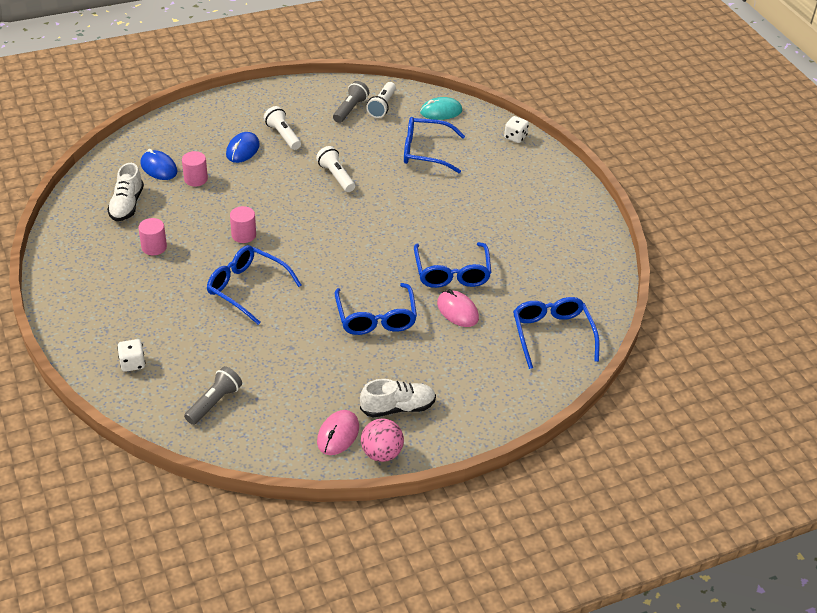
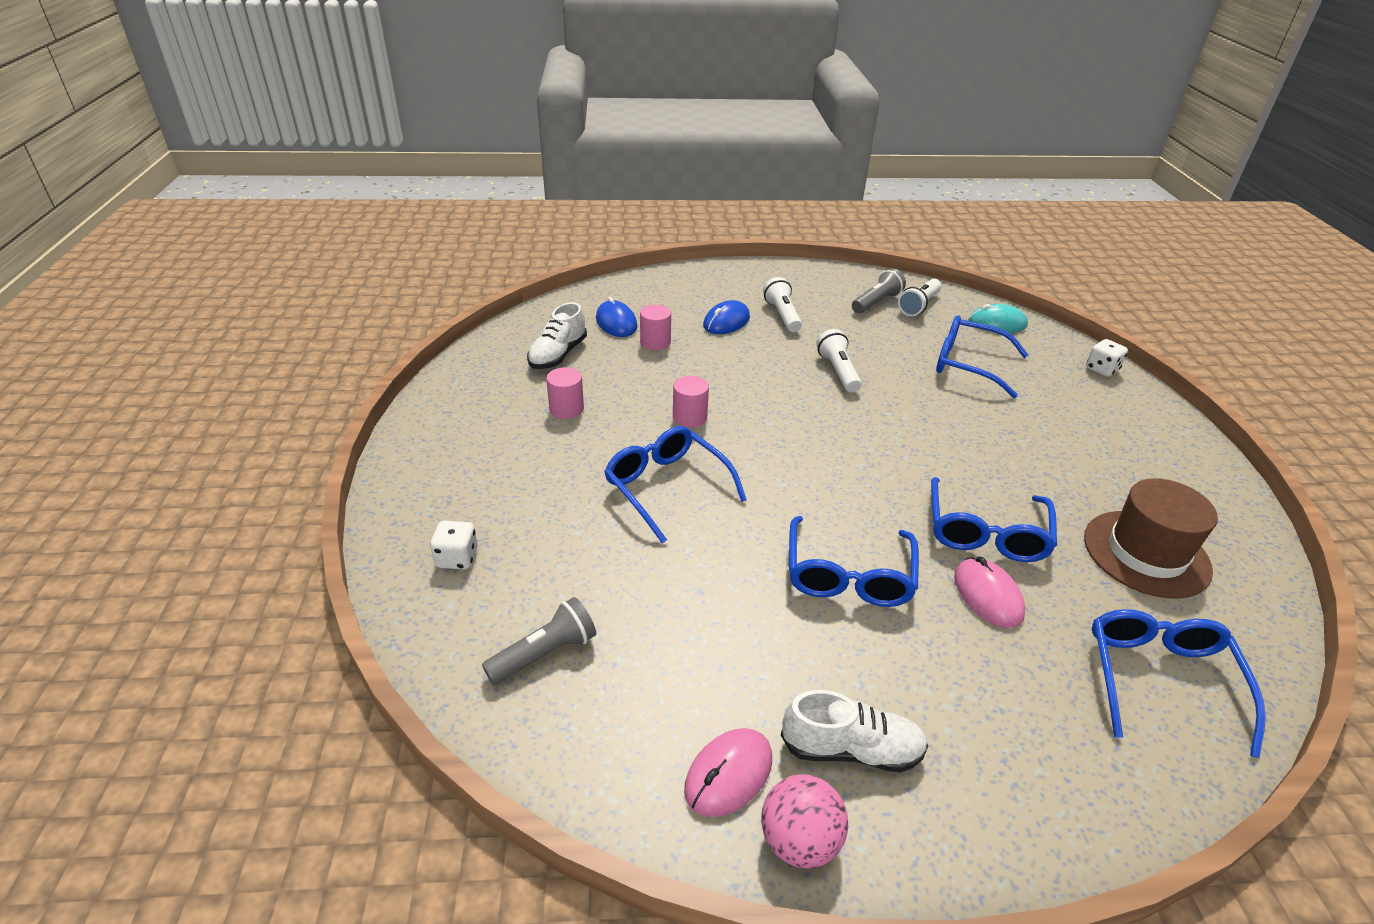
camera: 20 degrees right, 5 degrees down
none -> brown hat [1084,478,1218,599]

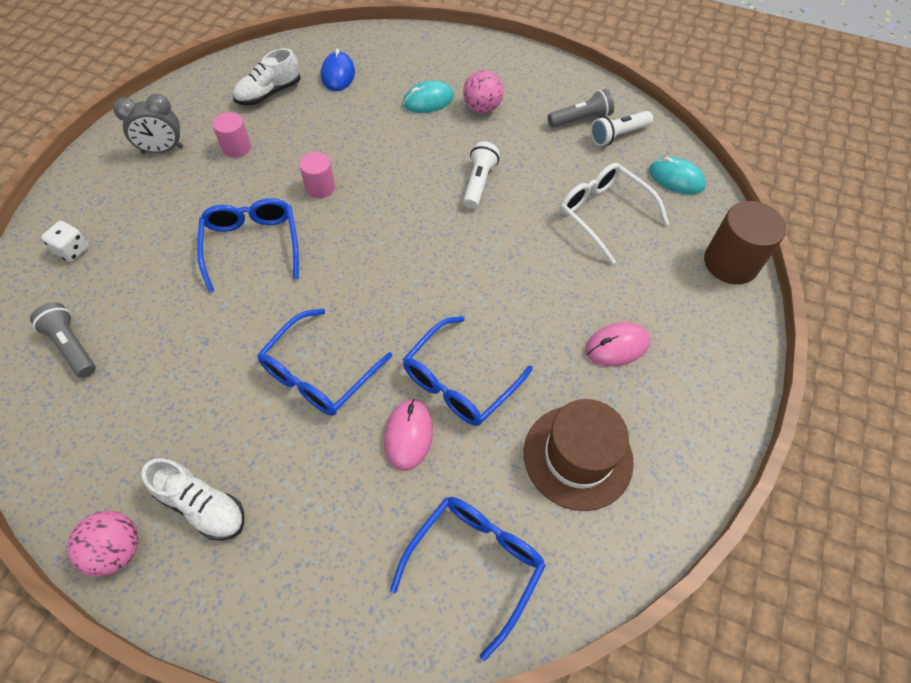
camera: 25 degrees right, 20 degrees up
grey flashlight [482,597,596,685] -> grey flashlight turned 120 degrees counterclockwise [30,303,96,378]
pink cylinder [640,305,671,350] -> none
pink mouse [684,728,772,817] -> pink mouse moved to [585,322,650,367]
blue mouse [703,300,750,334] -> turquoise mouse [403,81,454,113]
white flashlight [763,277,802,332] -> pink ball [463,70,504,113]
blue glasses [936,315,1028,398] -> white glasses [560,163,669,264]
white dice [1086,339,1128,377] -> brown cylinder [704,201,786,284]
none -> grey clock [113,94,183,153]

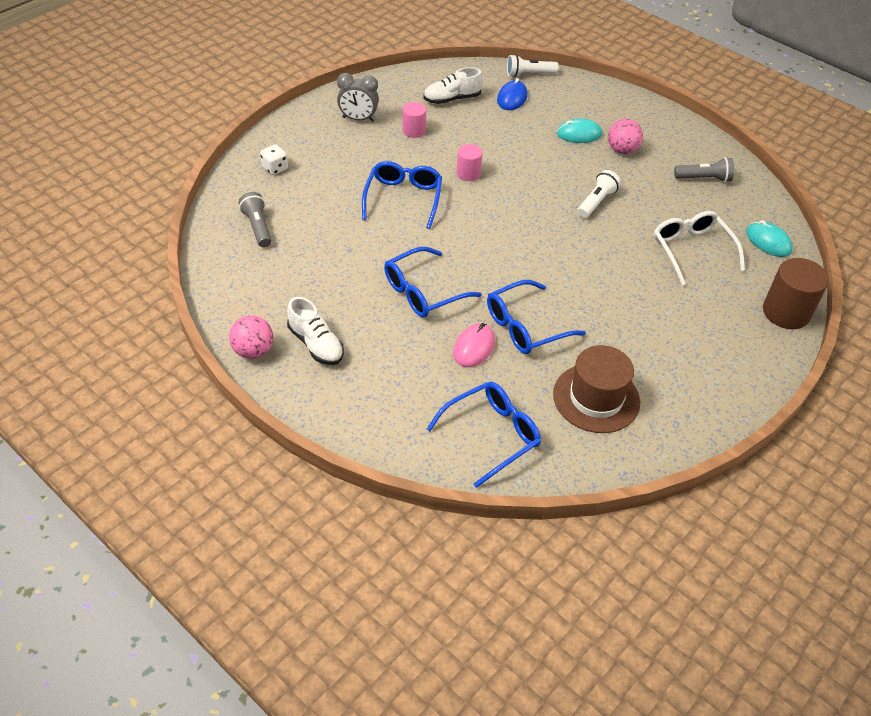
camera: 20 degrees right, 10 degrees down
pink mouse [585,322,650,367] -> none
white flashlight [590,111,653,146] -> white flashlight moved to [507,54,559,77]

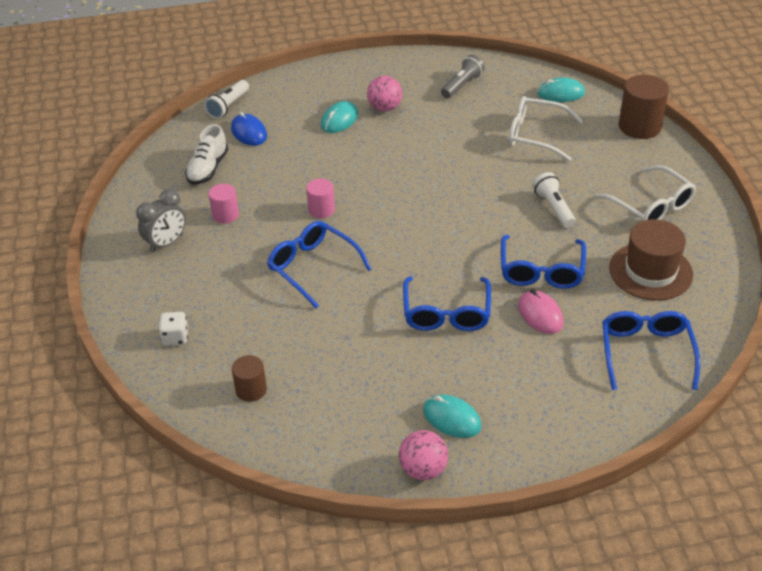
camera: 50 degrees left, 5 degrees down
grey flashlight [239,192,272,247] -> brown cylinder [232,355,267,402]
white shoe [287,297,344,365] -> turquoise mouse [423,394,481,438]
white flashlight [577,170,621,218] -> white flashlight moved to [533,172,576,228]
none -> white glasses [595,165,696,221]

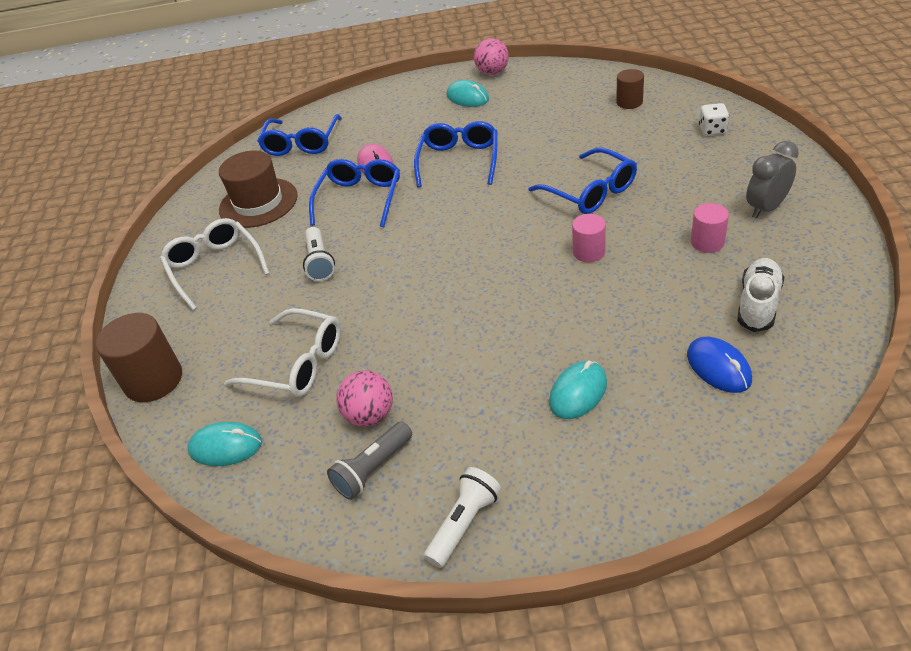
camera: 170 degrees left, 0 degrees up
white flashlight [204,80,249,119] -> white flashlight moved to [424,467,501,568]
pink ball [367,76,402,111] -> pink ball moved to [336,370,393,427]

